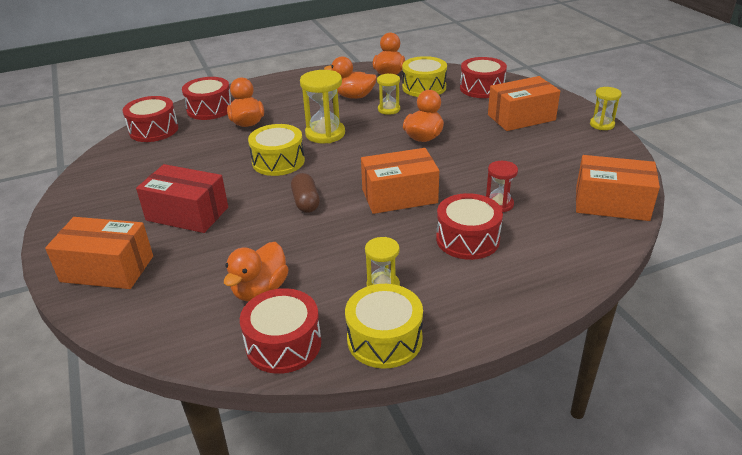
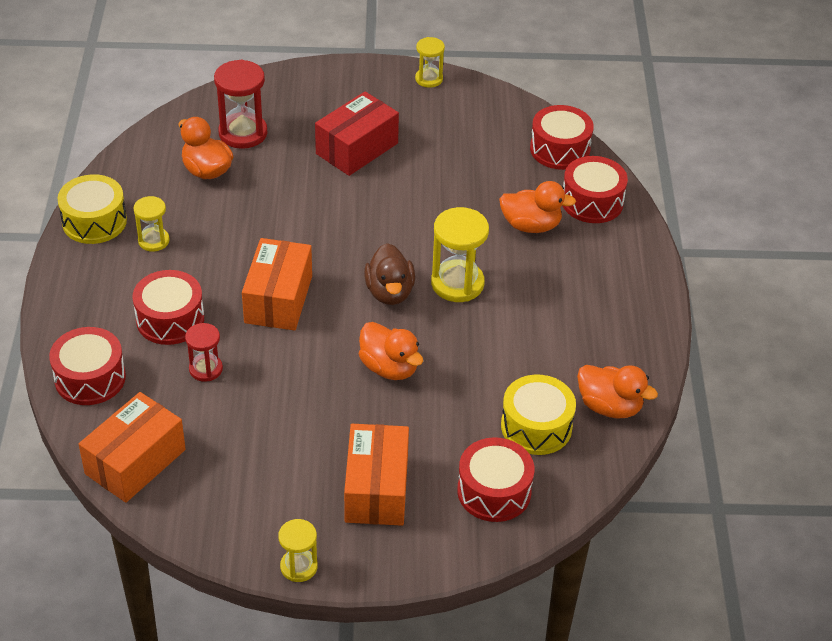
camera: 110 degrees right, 10 degrees up
orange box [45,217,153,289] -> none
red drum [240,288,321,374] -> red drum moved to [49,327,126,405]
yellow drum [248,124,305,176] -> none
brown capsule [291,173,320,213] -> none
orange duck [324,56,377,99] -> none
yellow hourglass [377,73,400,115] -> yellow hourglass moved to [415,37,445,88]
none -> red hourglass [214,60,267,149]
none -> brown duck [364,243,415,305]

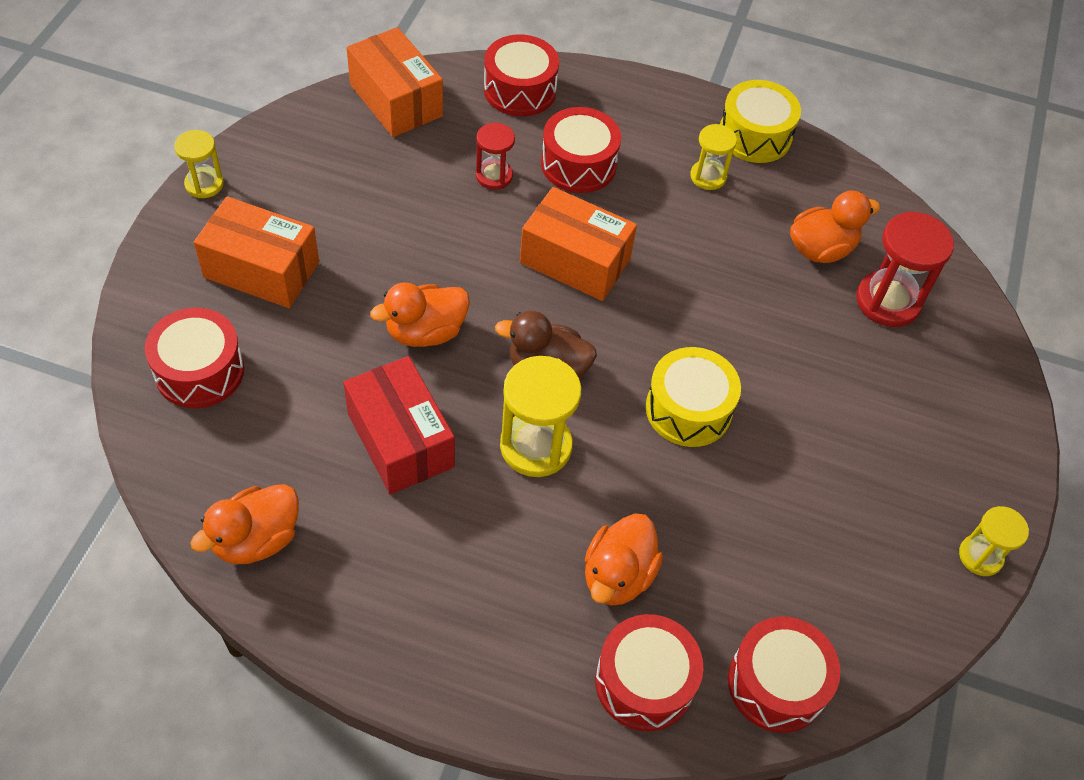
camera: 105 degrees right, 10 degrees up
red box [315,91,399,176] -> red box moved to [343,356,455,495]
yellow drum [501,375,576,455] -> yellow drum moved to [646,347,741,447]

